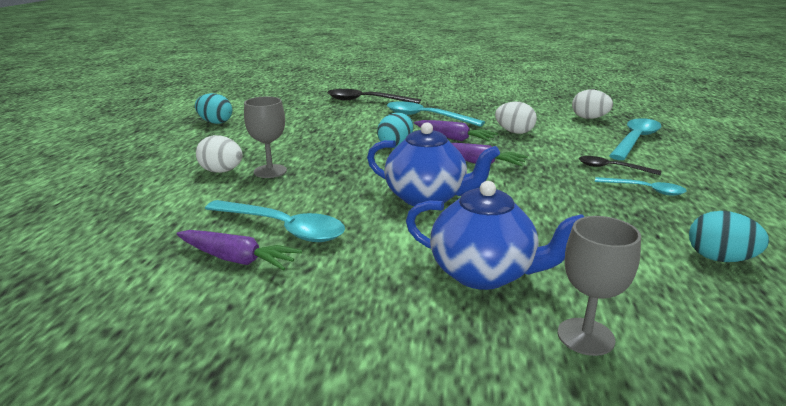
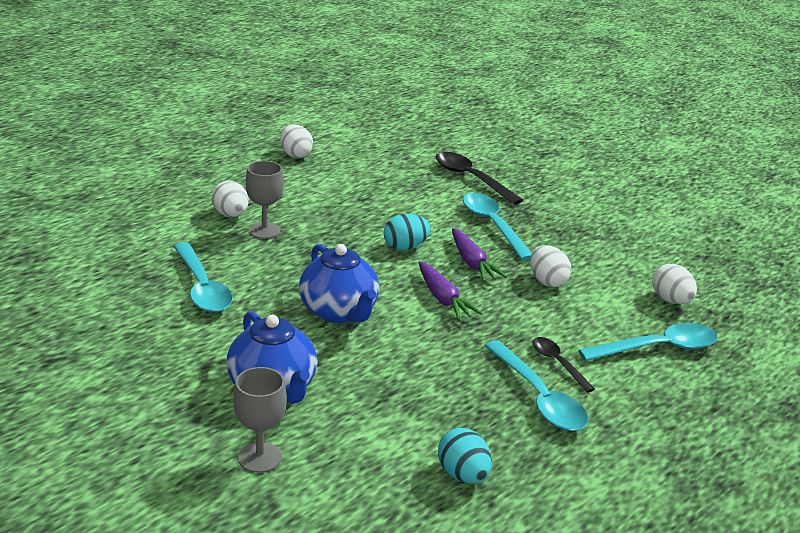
camera: 35 degrees right, 5 degrees up
purple carrot [176,230,302,270] -> none
turquoise egg [195,93,232,124] -> white egg [280,124,313,158]
turquoise spoon [595,177,687,196] -> turquoise spoon [484,340,588,431], size x1.71

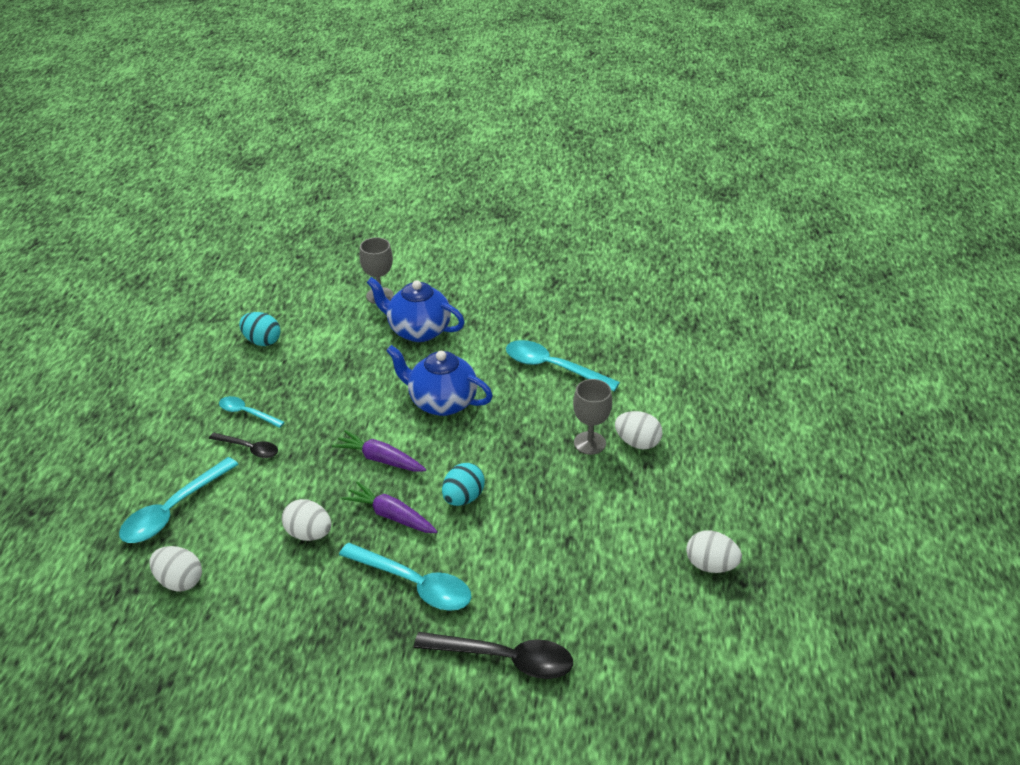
camera: 145 degrees right, 10 degrees up
turquoise spoon [484,340,588,431] -> turquoise spoon [219,396,285,428], size x0.58

